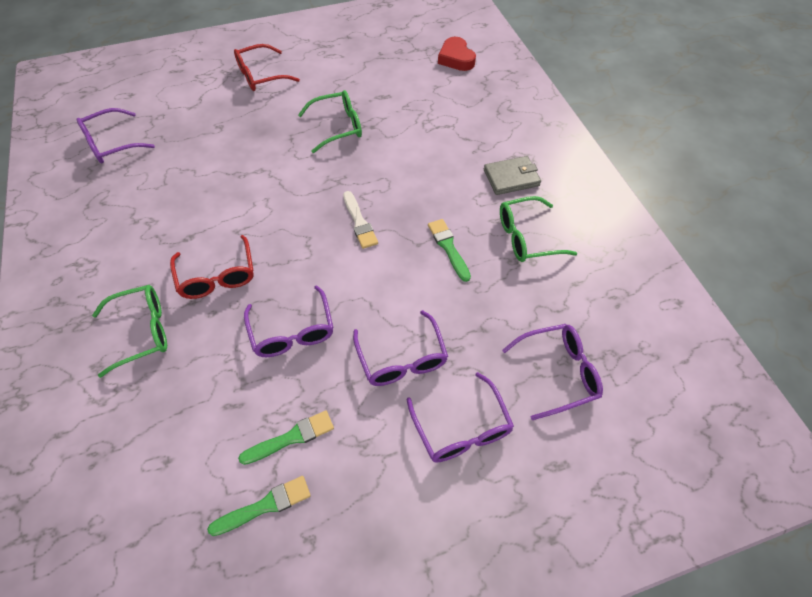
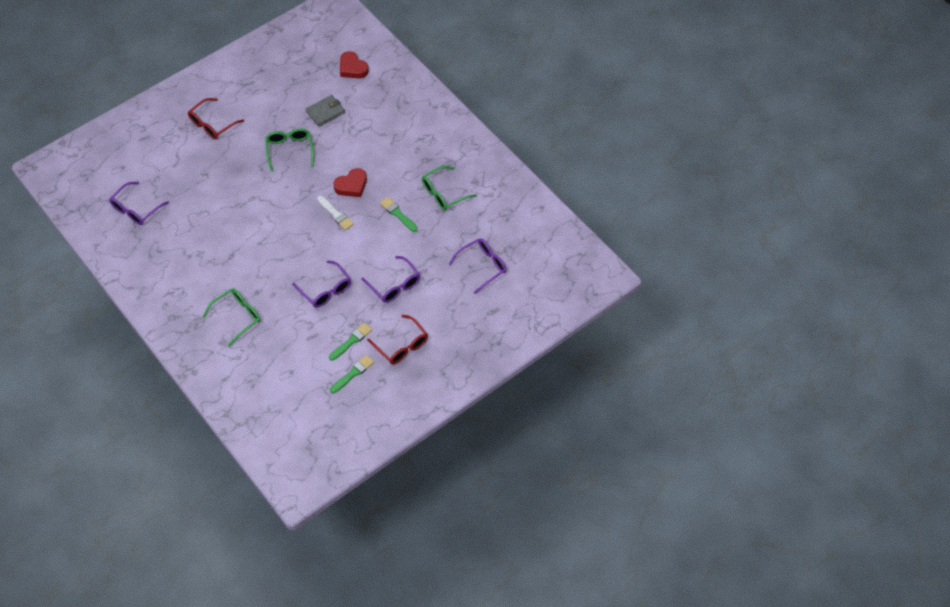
camera: 20 degrees left, 0 degrees up
red glasses [170,235,254,299] -> red glasses moved to [367,315,428,364]
green glasses [298,90,362,153] -> green glasses turned 60 degrees counterclockwise [265,128,314,172]
purple glasses [407,372,514,463] -> none
grey wallet [484,156,541,195] -> grey wallet moved to [306,95,345,127]
none -> red heart [334,168,367,197]

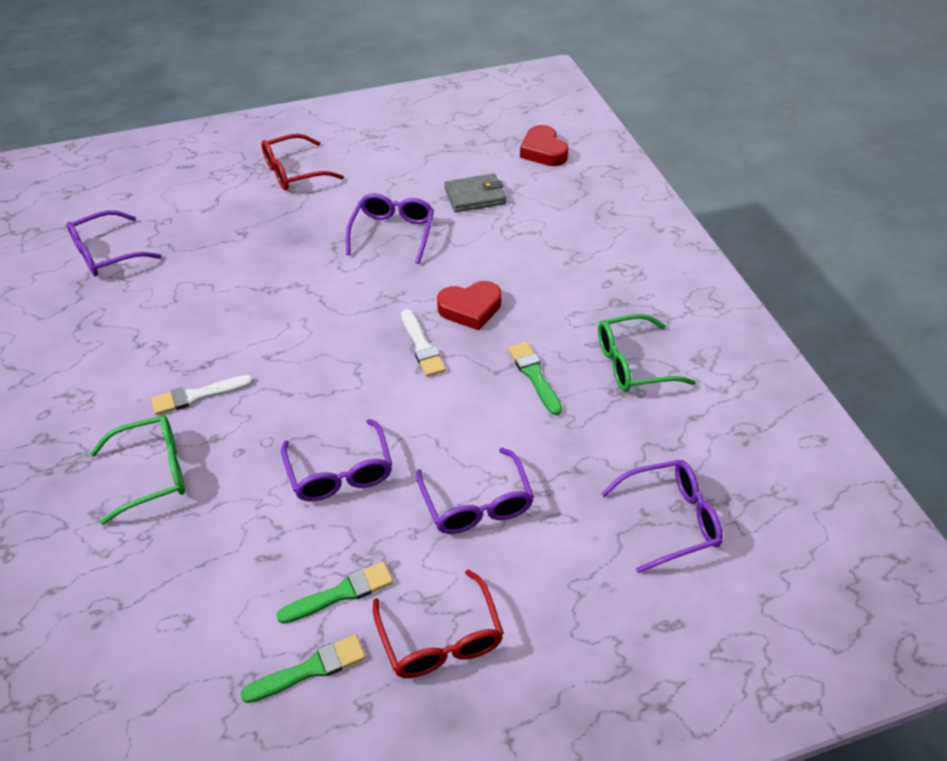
camera: 20 degrees right, 10 degrees down
green glasses [265,128,314,172] -> purple glasses [346,194,434,264]
none -> white brush [151,375,253,415]

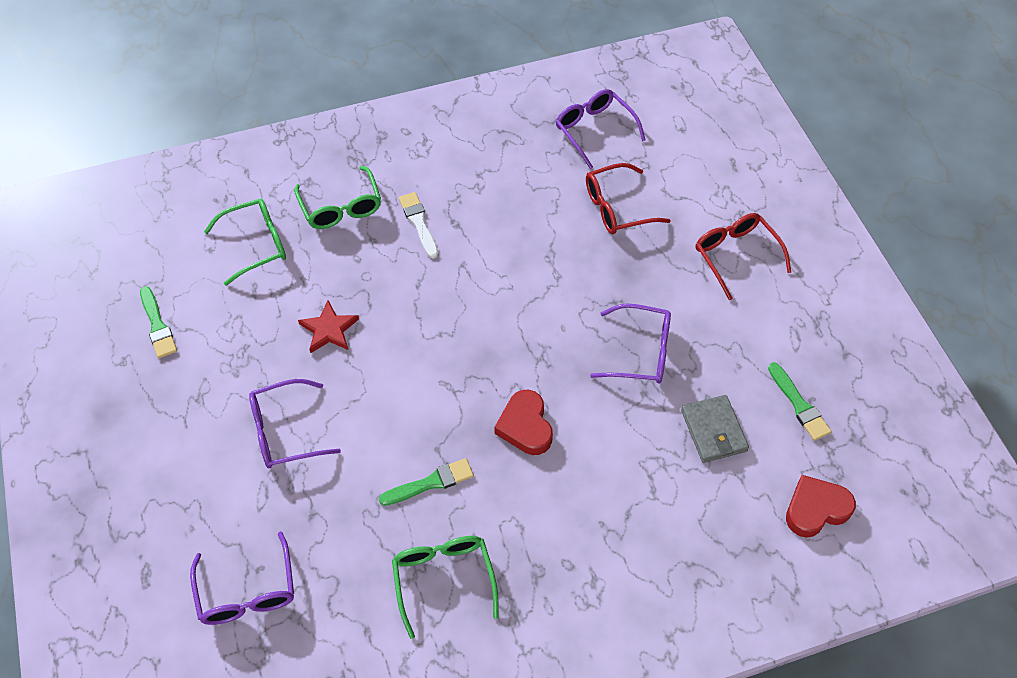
camera: 90 degrees right, 10 degrees up
green brush [276,562,393,624] -> green brush moved to [768,362,832,441]
purple glasses [281,419,392,501] -> red star [298,300,359,353]
red glasses [373,569,504,678] -> red glasses moved to [586,163,671,234]
white brush [401,309,446,377] -> none
none -> green glasses [204,198,286,286]

